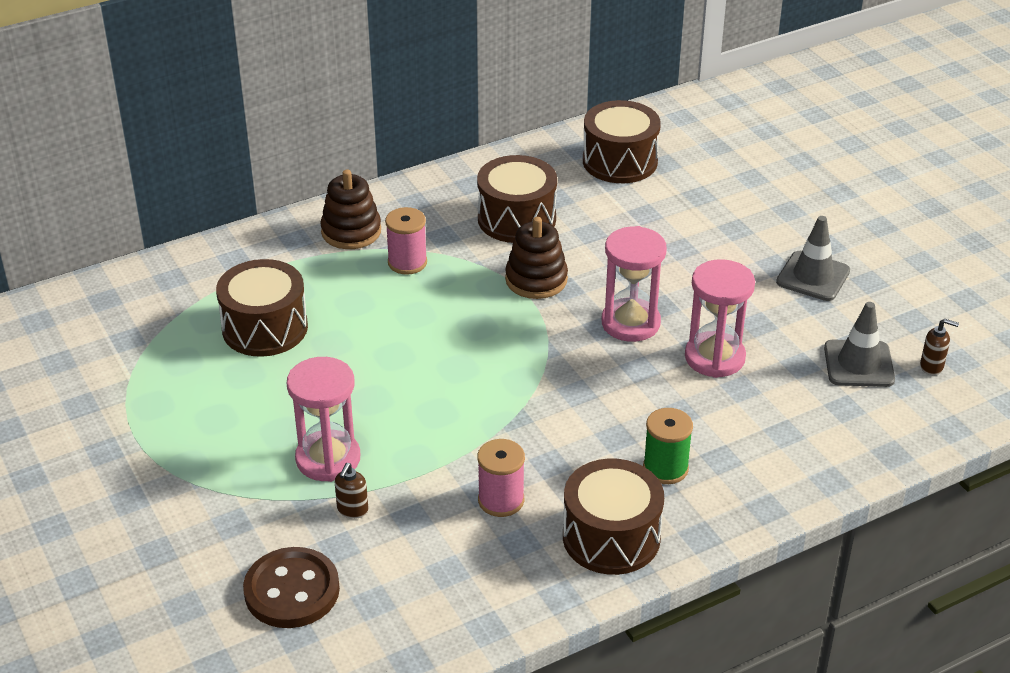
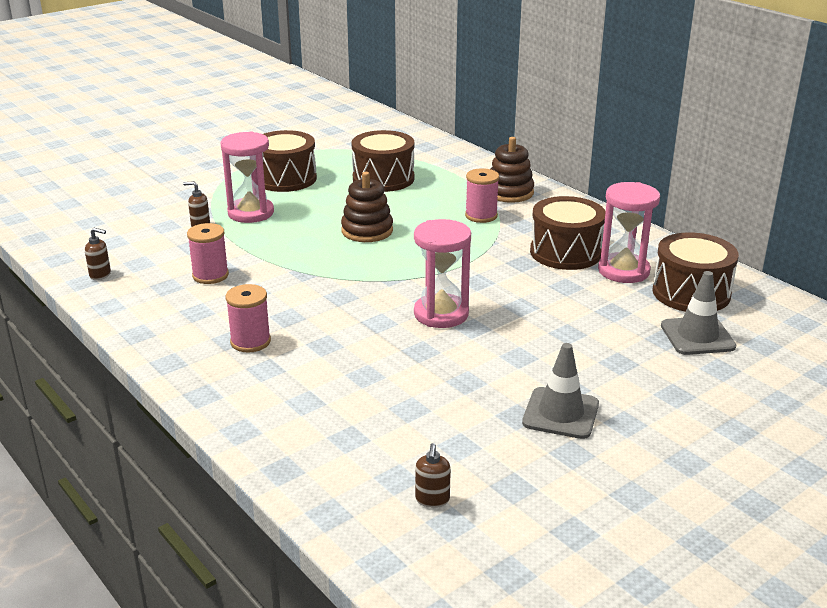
camera: 80 degrees right, 10 degrees down
brown button [243,547,340,628] -> none
brown stacking toy [505,217,568,299] -> brown stacking toy moved to [341,172,393,242]
brown drum [563,458,664,575] -> brown drum moved to [263,130,317,192]
green spool [643,408,693,484] -> pink spool [225,284,271,352]
pink hourglass [685,259,755,378] -> pink hourglass moved to [598,182,660,283]
grey traffic cone [824,302,895,387] -> grey traffic cone moved to [661,271,736,355]
none -> brown soap dispenser [85,228,111,280]

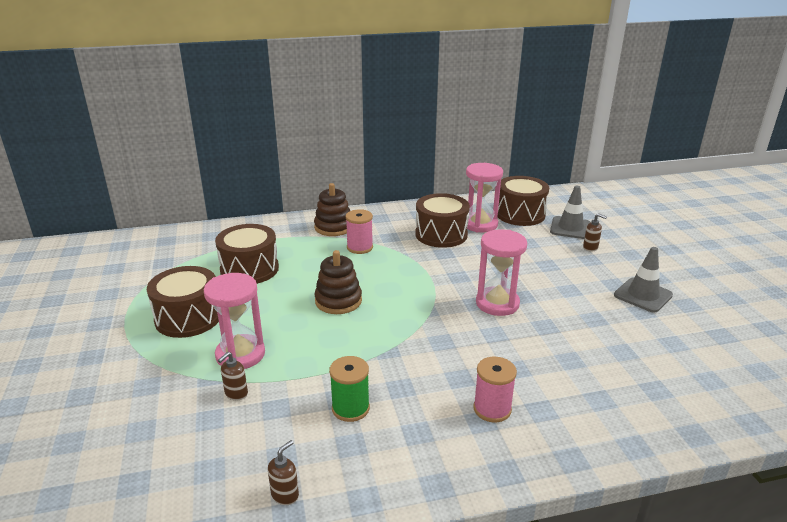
camera: 65 degrees left, 0 degrees up
pink spool [187,223,229,284] -> green spool [329,356,370,422]
brown soap dispenser [415,443,451,508] -> brown soap dispenser moved to [583,213,607,252]

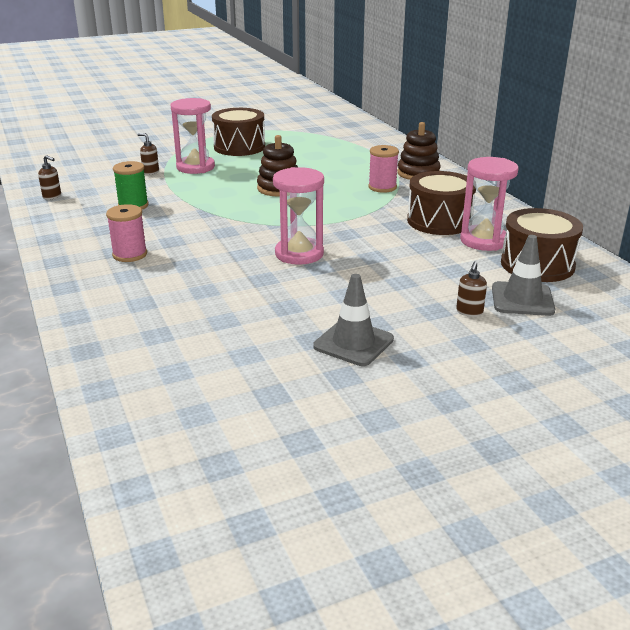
camera: 80 degrees right, 0 degrees up
brown drum [215,224,279,284] -> none

